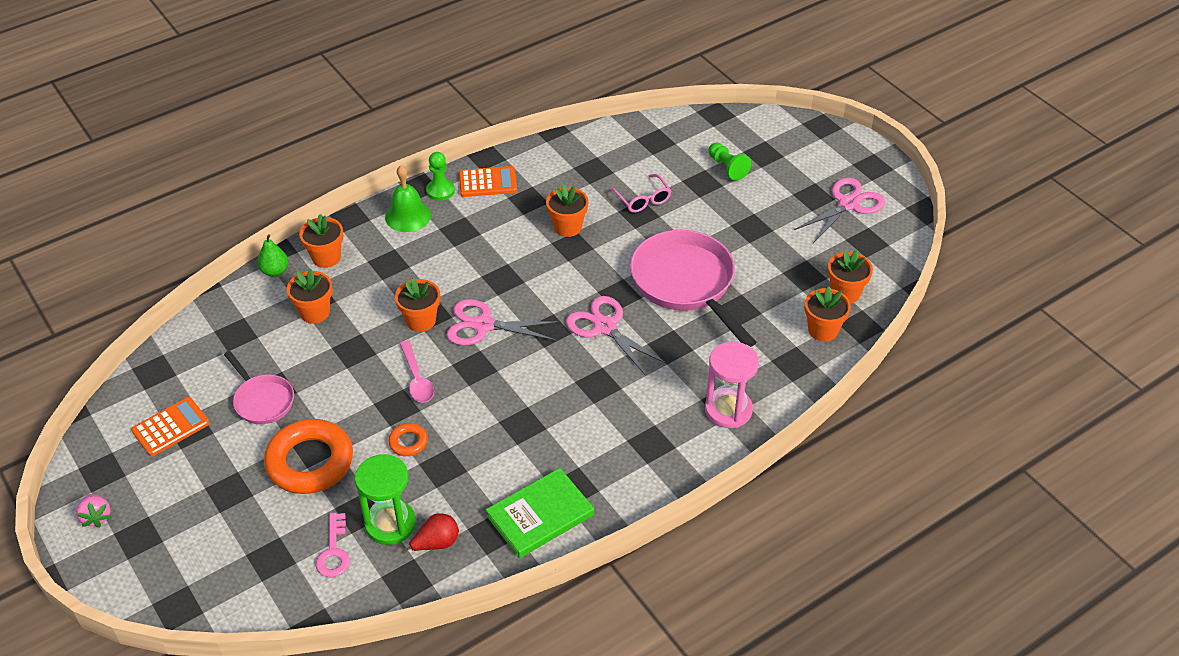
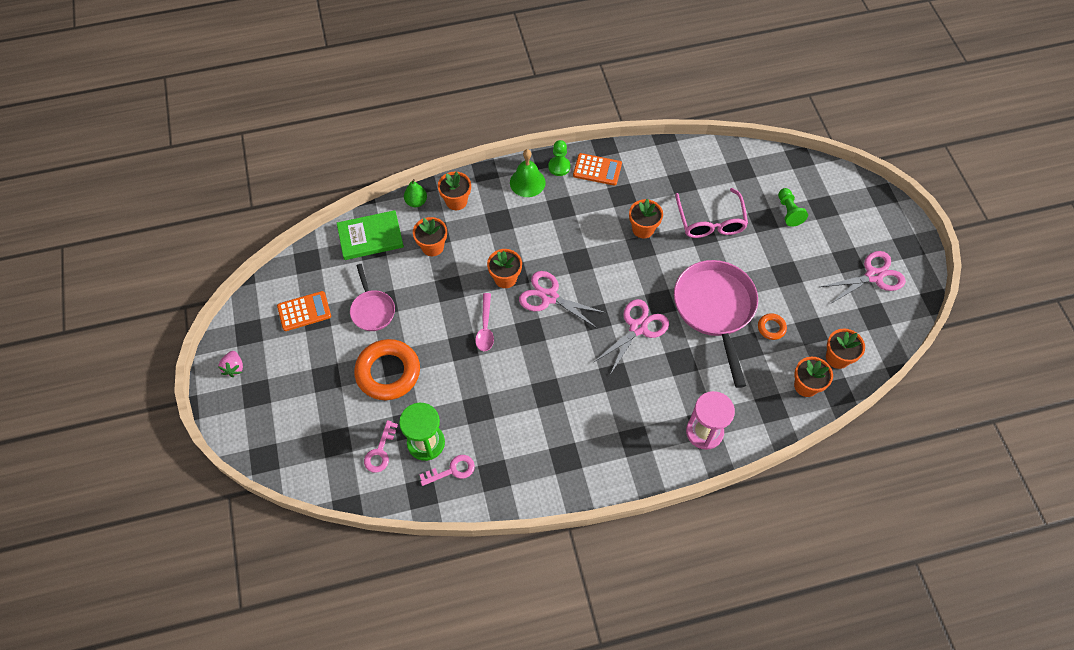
camera: 20 degrees right, 15 degrees up
orange ring [388,423,428,456] -> orange ring moved to [758,313,787,340]
red pear [401,513,459,554] -> pink key [419,455,475,486]
green book [486,468,594,558] -> green book moved to [337,210,404,260]
pink scissors [566,296,666,376] -> pink scissors turned 60 degrees clockwise [594,299,669,375]
pink glasses [610,174,671,213] -> pink glasses [675,188,748,238], size x1.58

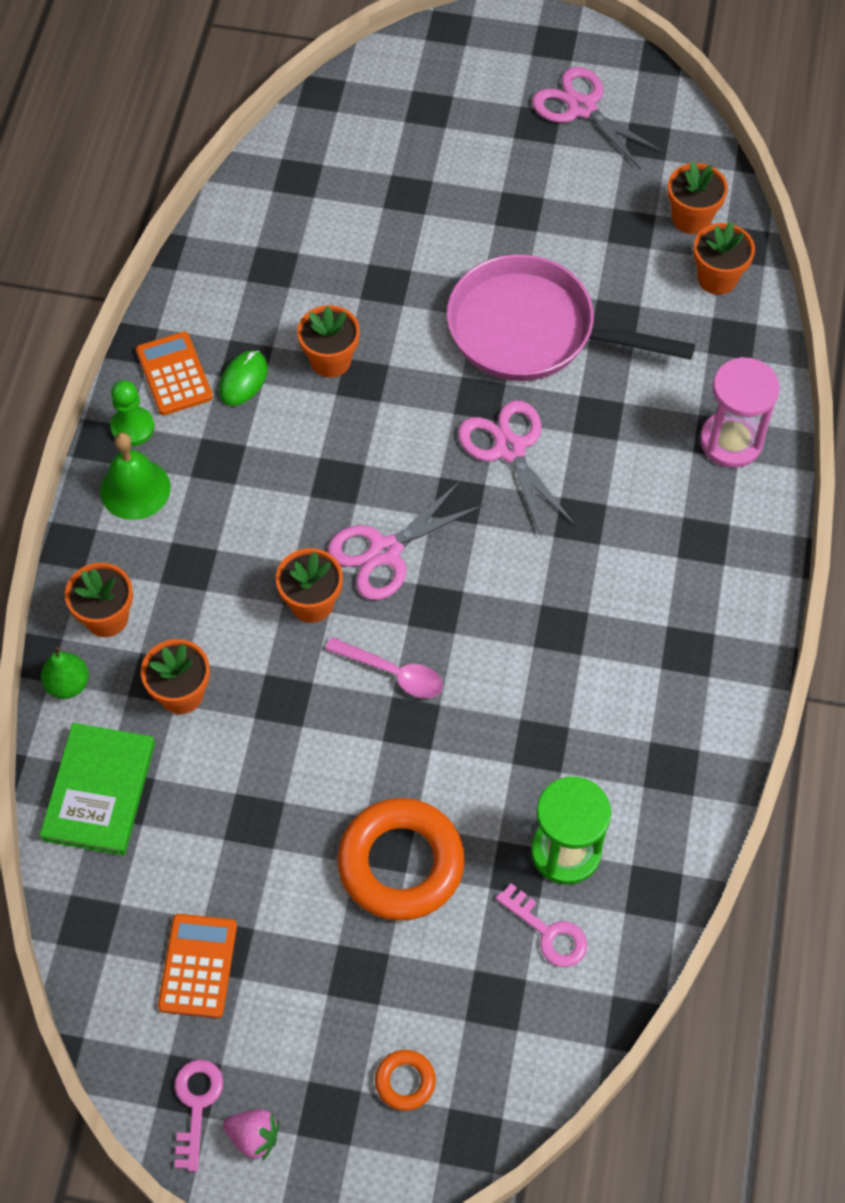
camera: 65 degrees left, 0 degrees up
pink pan [350,264,395,331] -> none
pink key [419,455,475,486] -> pink key moved to [174,1059,223,1172]
orange calculator [573,153,622,186] -> orange calculator turned 60 degrees counterclockwise [136,331,213,415]
pink glasses [675,188,748,238] -> none
orange ring [758,313,787,340] -> orange ring moved to [375,1050,436,1111]
green pawn [778,188,808,227] -> none
pink scissors [821,251,906,304] -> pink scissors turned 45 degrees counterclockwise [532,67,664,170]
none -> green mouse [219,351,268,406]

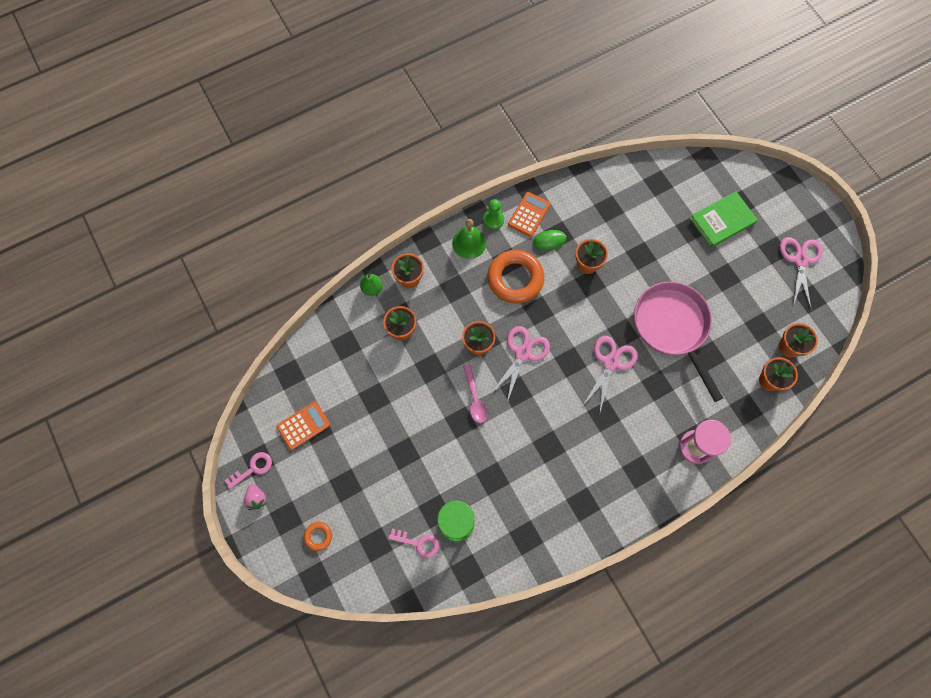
camera: 50 degrees right, 10 degrees up
green book [40,723,155,856] -> green book moved to [690,191,758,248]
pink scissors [328,480,484,600] -> pink scissors turned 105 degrees clockwise [490,326,550,403]
orange ring [337,798,465,921] -> orange ring moved to [487,250,544,303]
pink key [496,883,587,967] -> pink key turned 75 degrees counterclockwise [388,529,439,558]

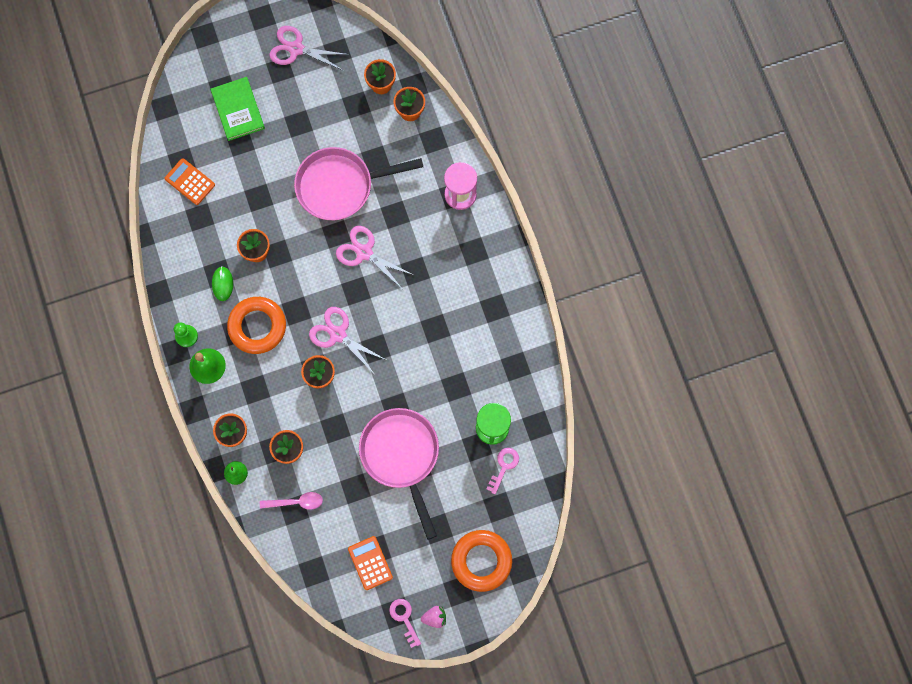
camera: 80 degrees left, 5 degrees up
orange ring [304,522,332,551] -> orange ring [451,530,512,592], size x2.21
pink spoon [463,364,488,423] -> pink spoon moved to [260,492,323,510]
orange calculator [508,192,550,237] -> orange calculator moved to [165,158,215,205]
none -> pink pan [359,408,439,540]

